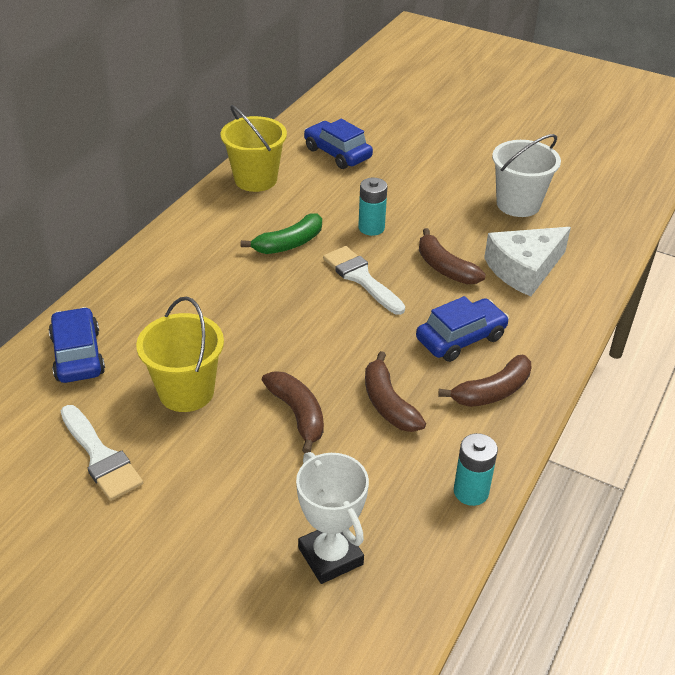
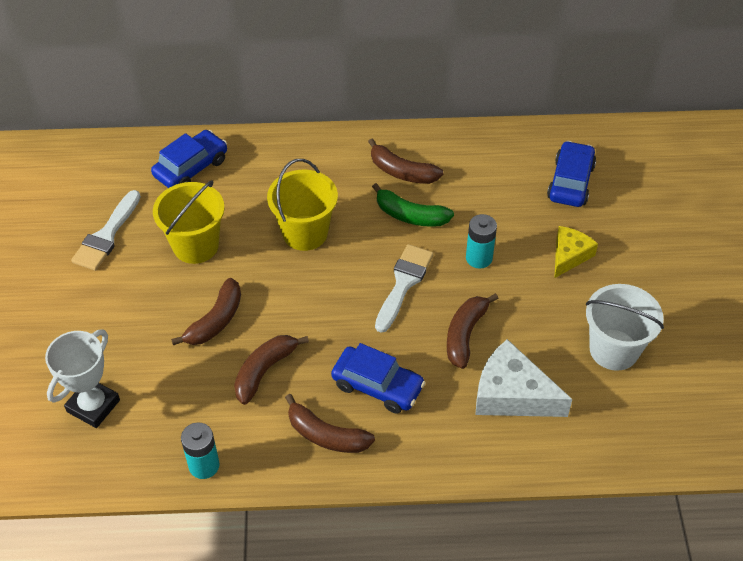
camera: 60 degrees right, 10 degrees up
yellow bucket [220,105,287,192] -> yellow bucket moved to [267,159,338,251]
none -> brown banana [368,138,443,184]
none -> yellow cheese [554,226,598,278]

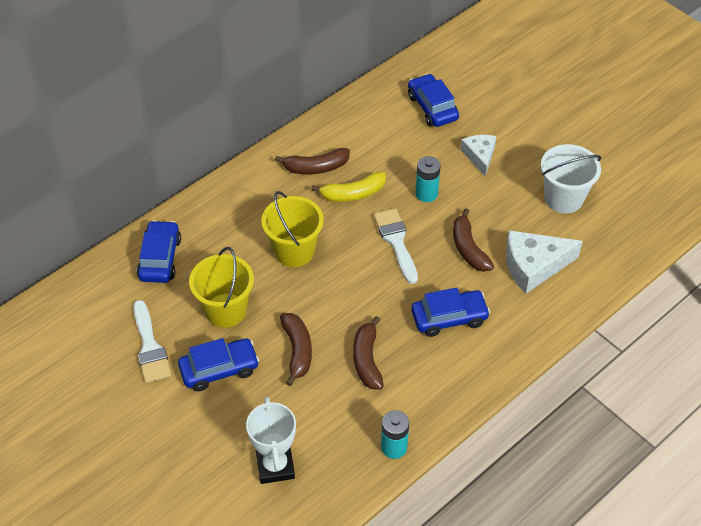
camera: 40 degrees left, 0 degrees up
brown banana [285,394,375,453] -> none
green banana [372,183,454,227] -> yellow banana [311,172,386,202]
yellow cheese [554,226,598,278] -> white cheese [461,135,496,176]
none -> blue car [178,338,259,391]

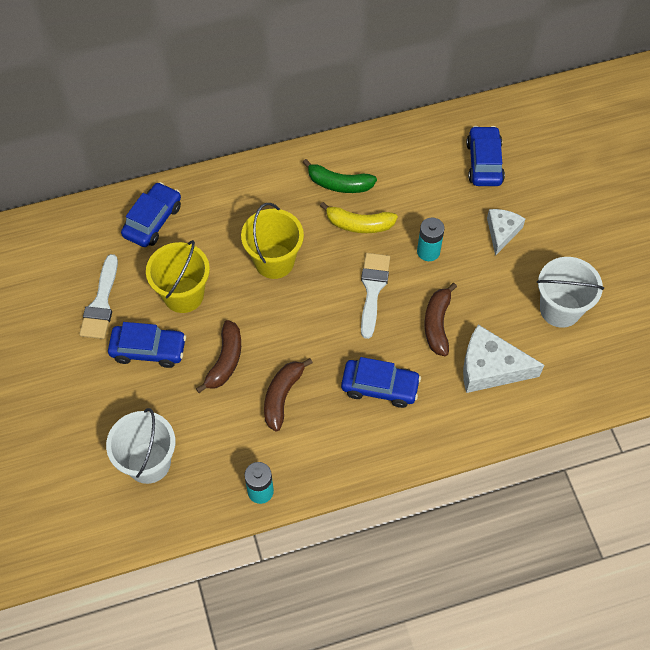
camera: 25 degrees right, 10 degrees up
white trophy [246,397,296,484] -> white bucket [106,408,175,484]
brown banana [275,148,350,175] -> green banana [303,159,377,193]

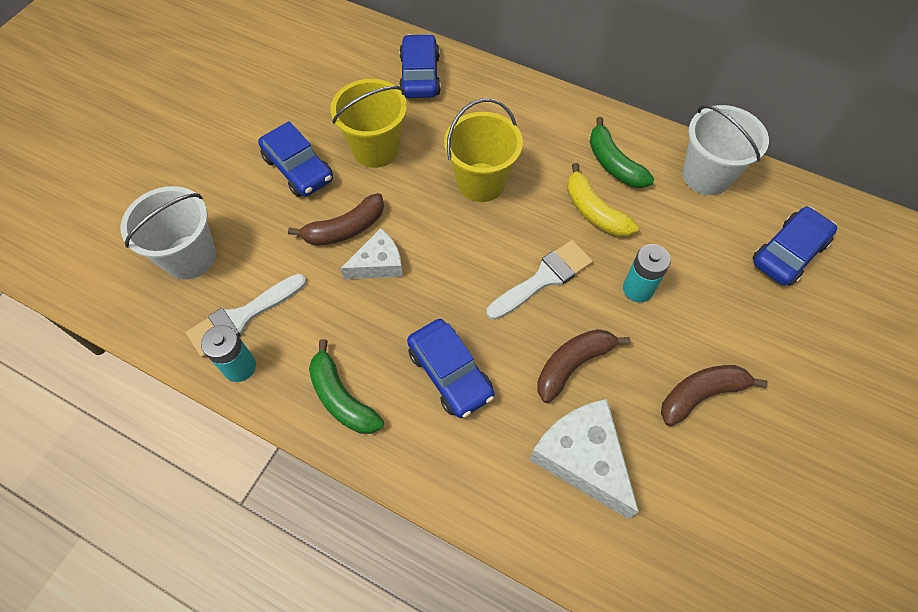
camera: 45 degrees right, 0 degrees up
white brush [79,254,118,339] -> white brush moved to [186,274,307,358]
blue car [121,182,181,247] -> blue car turned 75 degrees counterclockwise [399,34,441,98]
brown banana [264,358,313,431] -> brown banana moved to [661,365,768,426]
white cheese [487,209,525,256] -> white cheese moved to [340,228,403,279]
white bucket [537,257,604,328] -> white bucket moved to [683,105,769,195]
none -> green banana [309,339,384,434]

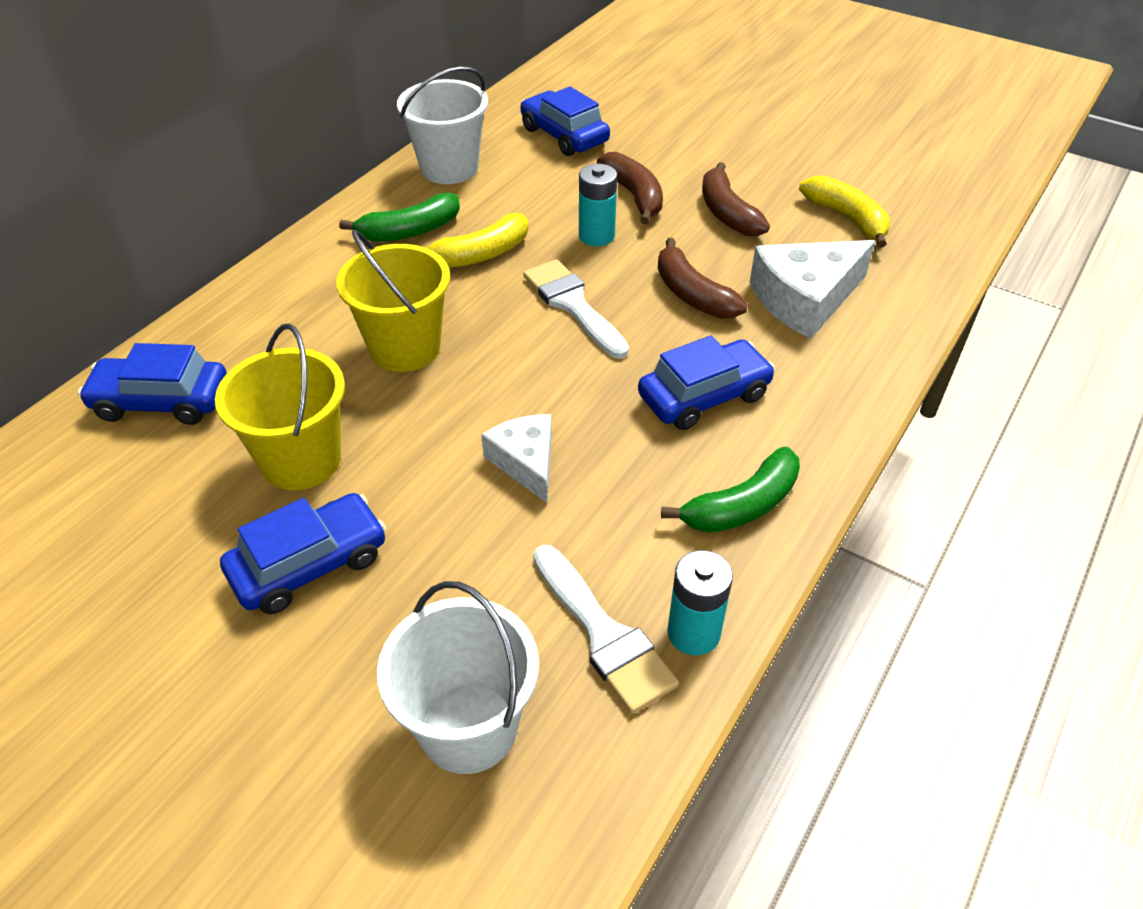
camera: 85 degrees left, 15 degrees down
brown banana [288,193,384,246] -> brown banana moved to [597,152,663,224]
none -> yellow banana [799,175,890,248]

